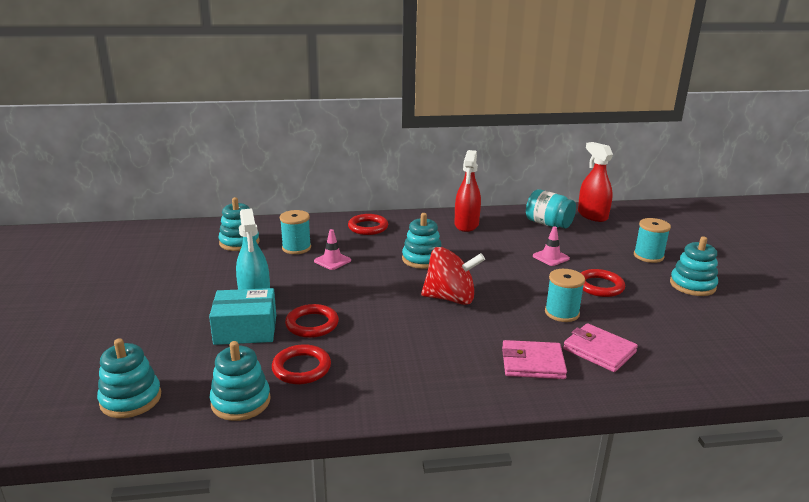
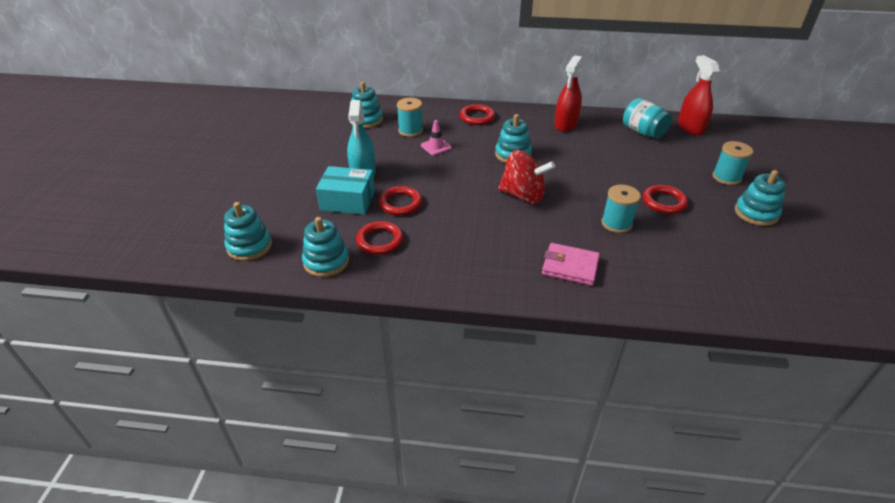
camera: 15 degrees right, 15 degrees up
pink traffic cone [533,226,570,266] -> none
pink wallet [563,323,638,372] -> none

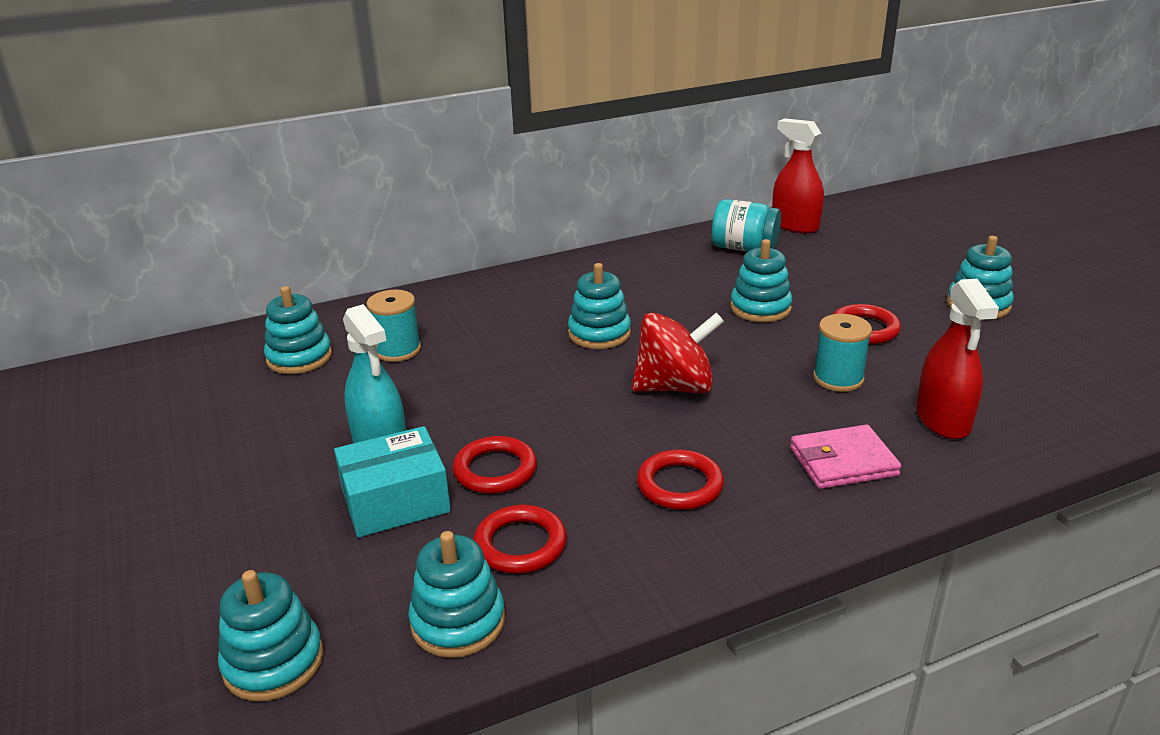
camera: 30 degrees left, 10 degrees down
pink traffic cone [421,120,452,155] -> none
red ring [460,104,495,125] -> red ring moved to [637,449,724,510]
red spray bottle [554,55,583,132] -> red spray bottle moved to [916,279,999,439]
turquoise spool [712,141,753,185] -> none
none -> turquoise stacking toy [730,239,793,322]

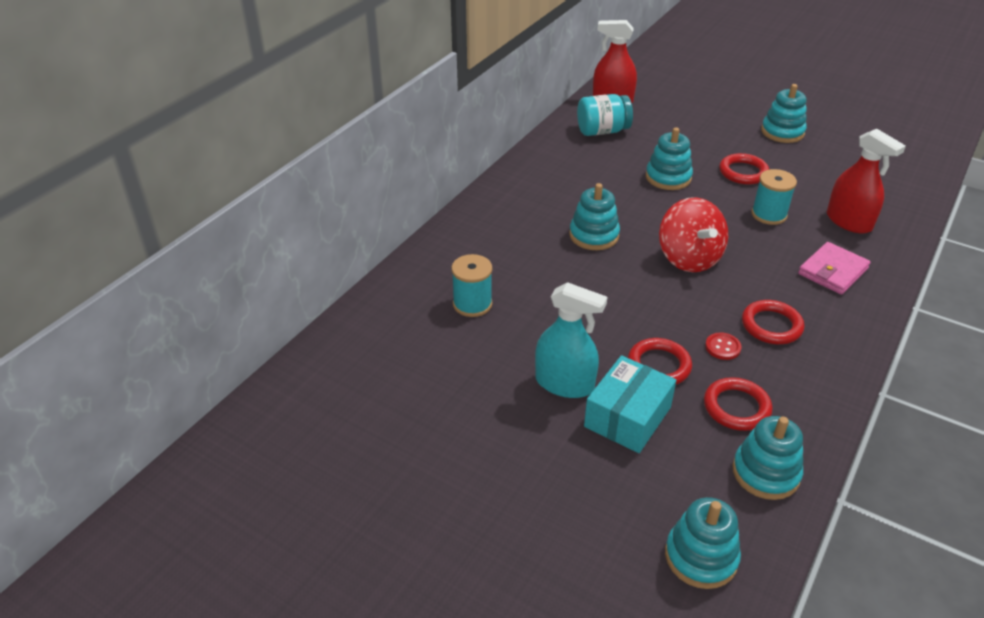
camera: 35 degrees left, 10 degrees up
turquoise stacking toy [264,286,332,374] -> none
red spinning top [632,312,724,393] -> red spinning top turned 120 degrees clockwise [659,197,728,272]
none -> red button [705,332,742,360]

